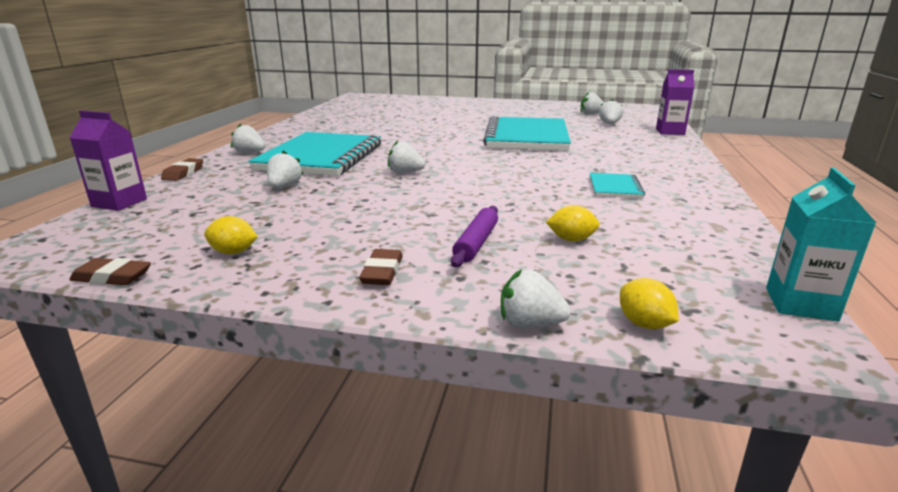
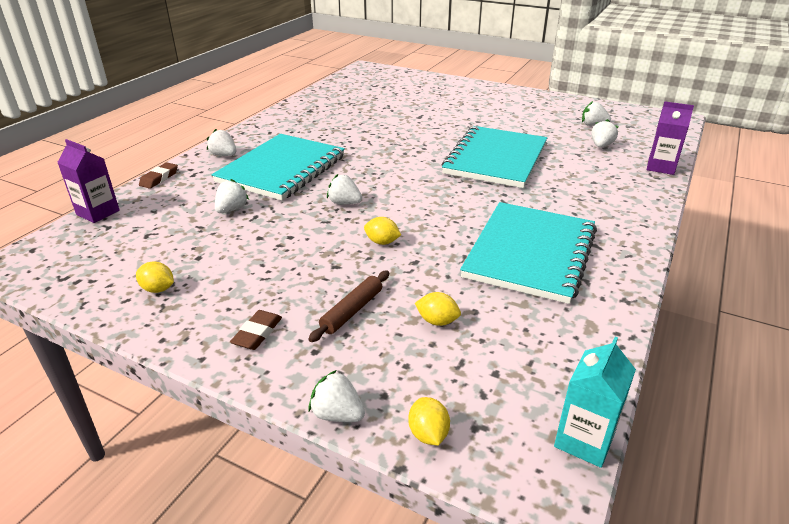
camera: 15 degrees right, 10 degrees up
brown eraser [69,258,151,285] -> none
purple rolling pin [451,206,498,267] -> brown rolling pin [309,271,389,342]
turquoise notebook [590,173,645,198] -> turquoise notebook [460,202,597,304], size x2.28
none -> yellow lemon [364,217,401,245]

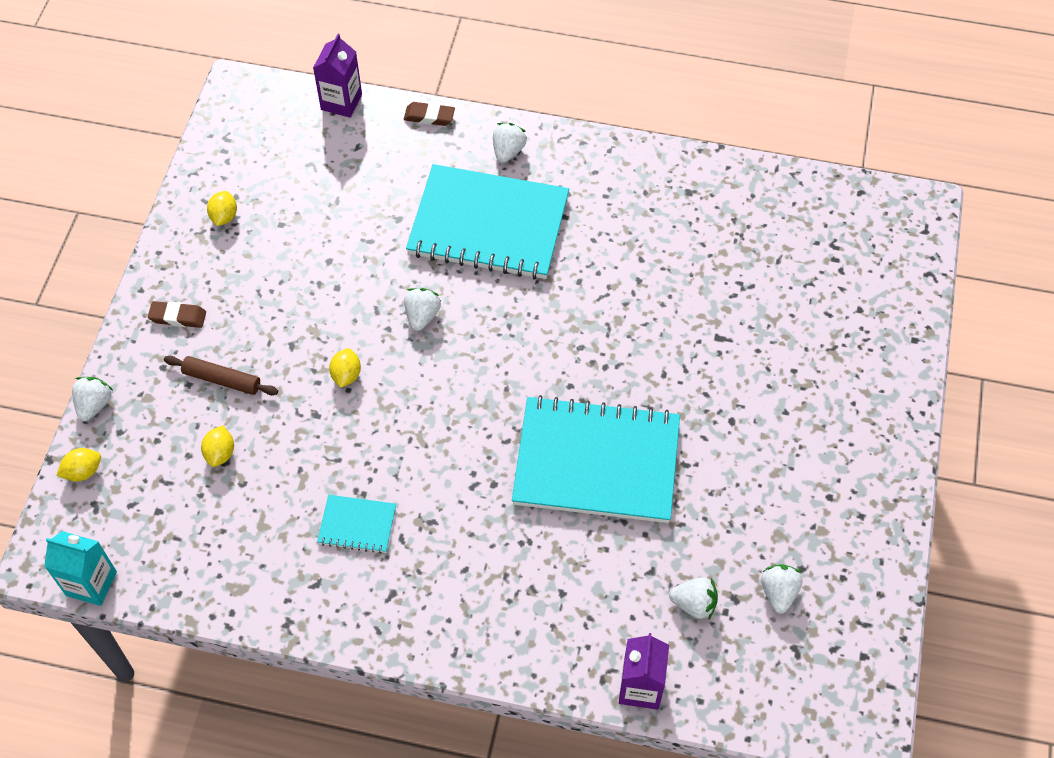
camera: 75 degrees right, 25 degrees up
white strawberry [215,179,249,213] -> none
turquoise notebook [460,202,597,304] -> turquoise notebook [317,495,396,554], size x0.44

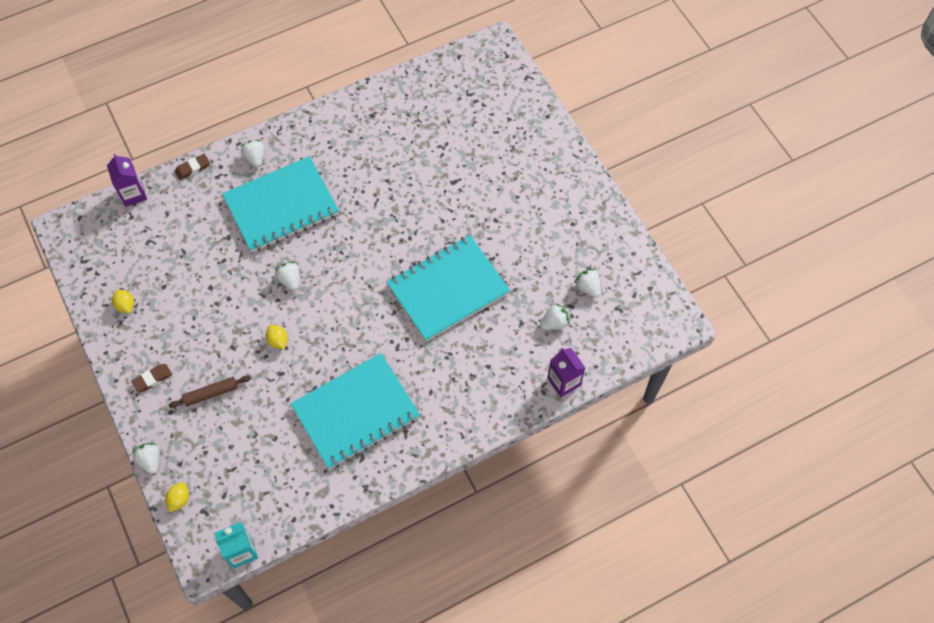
camera: 40 degrees left, 5 degrees up
yellow lemon [201,425,234,467] -> none
turquoise notebook [317,495,396,554] -> turquoise notebook [290,353,420,469], size x2.28

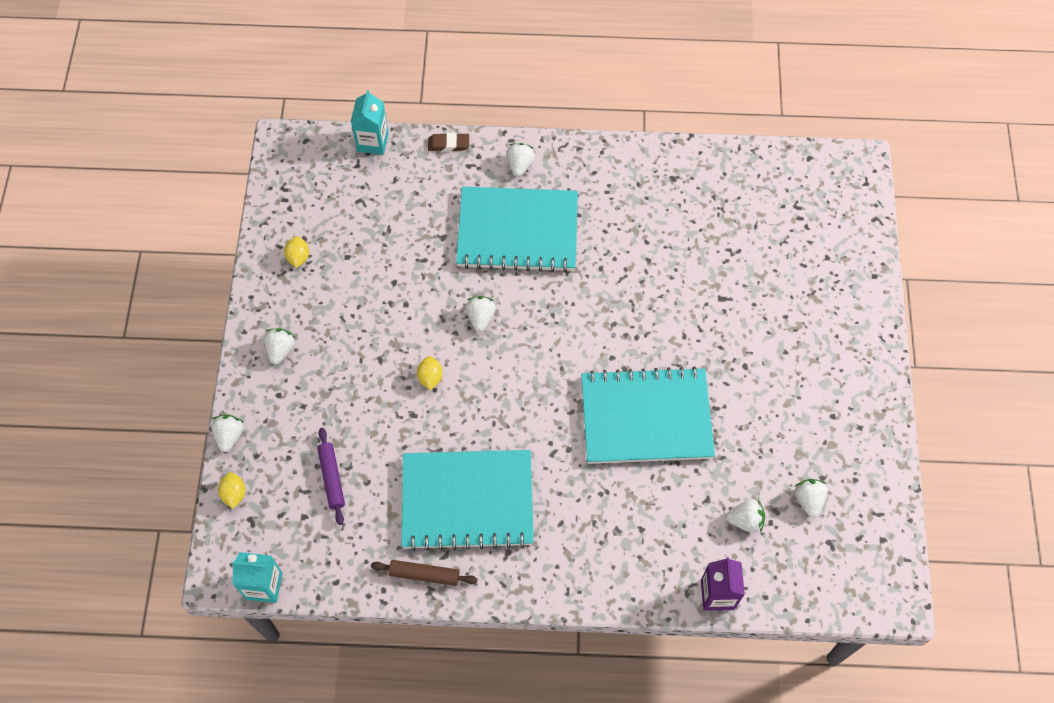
camera: 30 degrees right, 0 degrees up
purple carton [107,154,147,207] -> turquoise carton [351,90,389,155]
brown eraser [131,364,172,392] -> white strawberry [264,328,295,365]
yellow lemon [165,482,189,512] -> yellow lemon turned 60 degrees counterclockwise [218,472,245,509]
brown rolling pin [169,376,251,408] -> brown rolling pin moved to [371,560,478,586]
none -> purple rolling pin [317,428,345,525]

